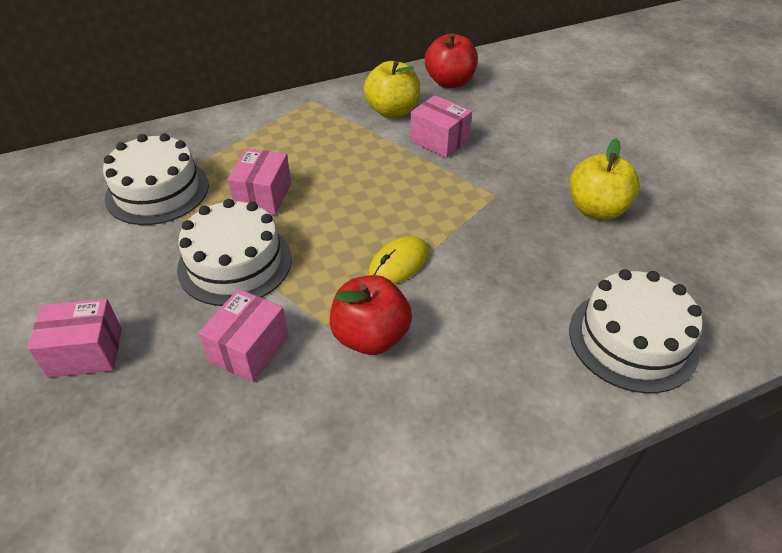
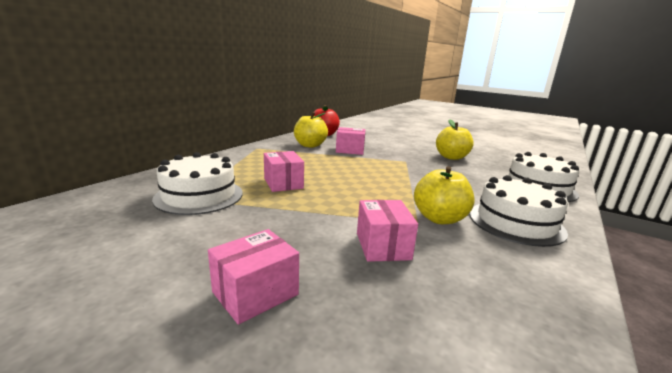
camera: 35 degrees left, 25 degrees down
white cake [177,199,292,306] -> white cake moved to [469,175,568,247]
red apple [330,275,412,355] -> yellow apple [414,166,475,224]
yellow mouse [368,236,428,284] -> none

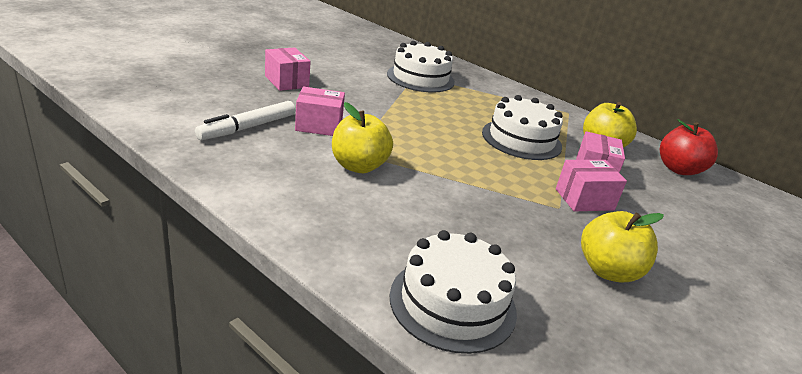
camera: 95 degrees right, 10 degrees up
pink box [264,151,304,192] -> pink box moved to [556,160,627,211]
white cake [469,175,568,247] -> white cake moved to [482,95,563,160]
none -> white marker [195,101,296,140]

